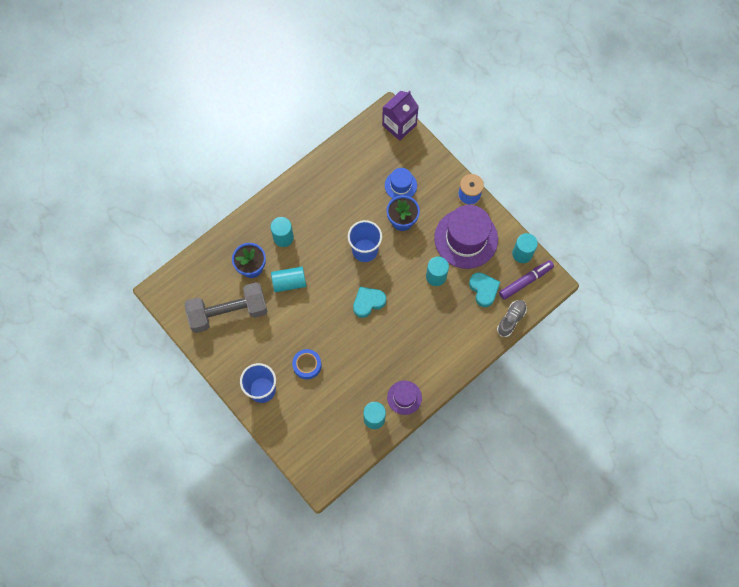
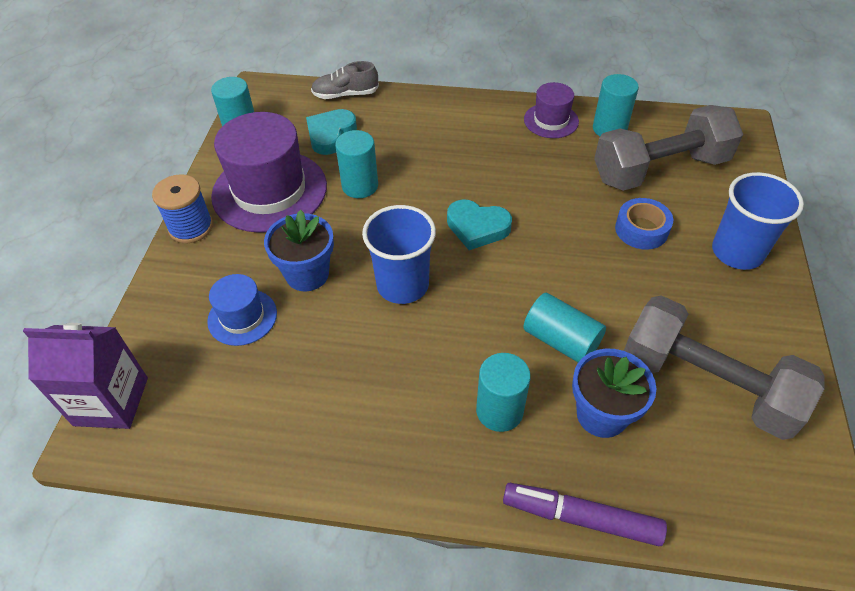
camera: 130 degrees left, 20 degrees down
purple marker [499,260,554,300] -> purple marker moved to [503,483,667,546]
none -> grey dumbbell [594,105,743,191]

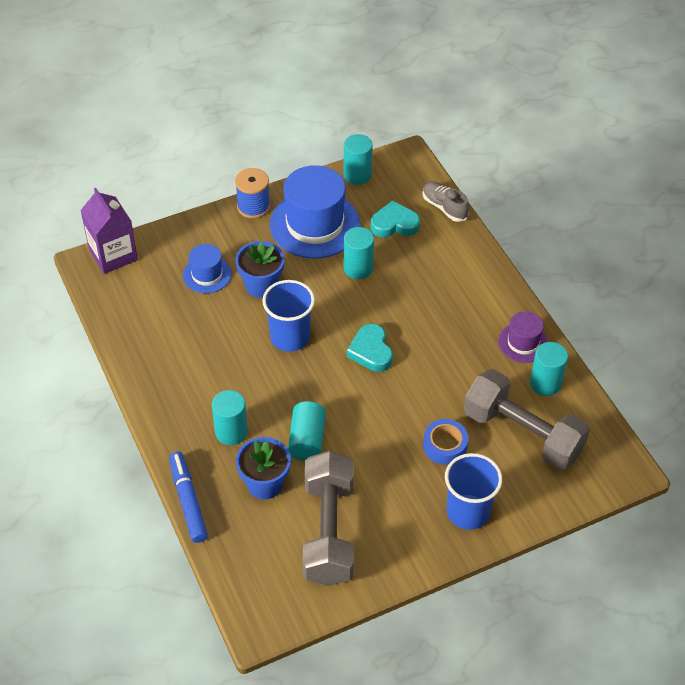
camera: 55 degrees right, 0 degrees up
purple hat [211,112,327,233] -> blue hat [270,165,360,259]
purple marker [503,483,667,546] -> blue marker [169,451,208,543]

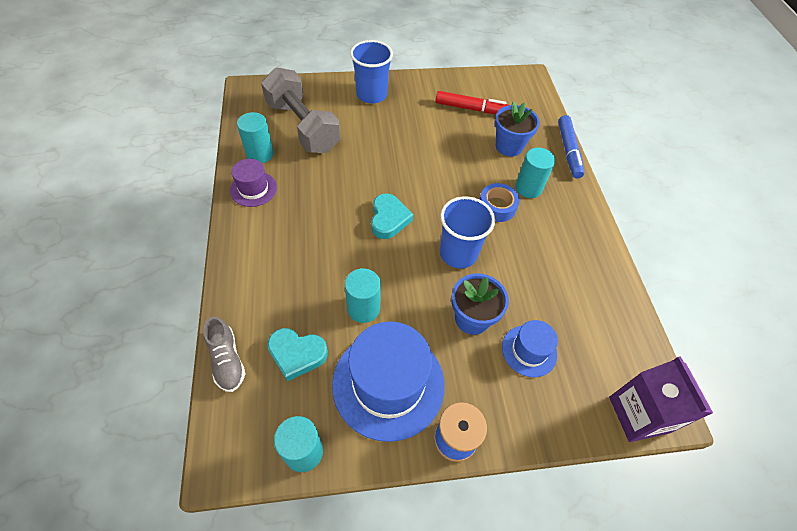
camera: 165 degrees left, 5 degrees up
turquoise cylinder [288,401,326,461] -> none
grey dumbbell [303,451,354,586] -> red marker [436,91,508,114]
blue tape [423,419,468,465] -> blue tape moved to [480,183,520,222]

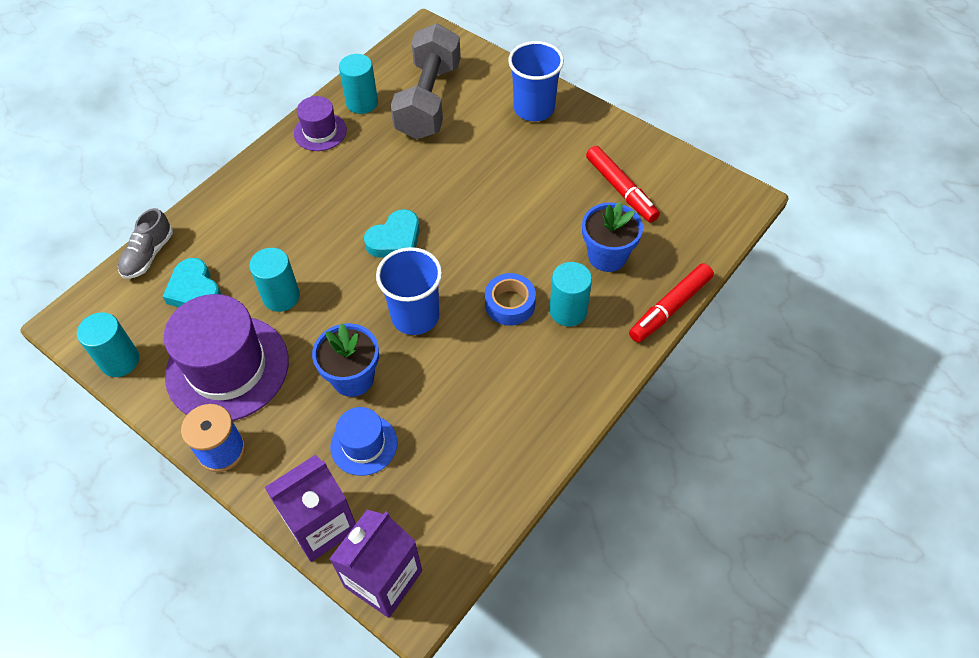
camera: 50 degrees right, 0 degrees up
blue hat [332,321,445,442] -> purple hat [164,294,289,421]
blue marker [558,115,585,179] -> red marker [629,263,714,343]
none -> purple carton [264,455,356,562]

